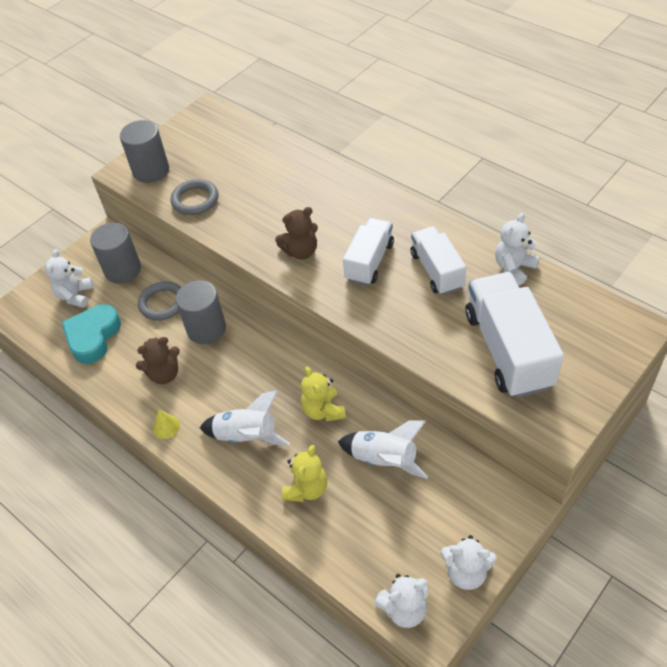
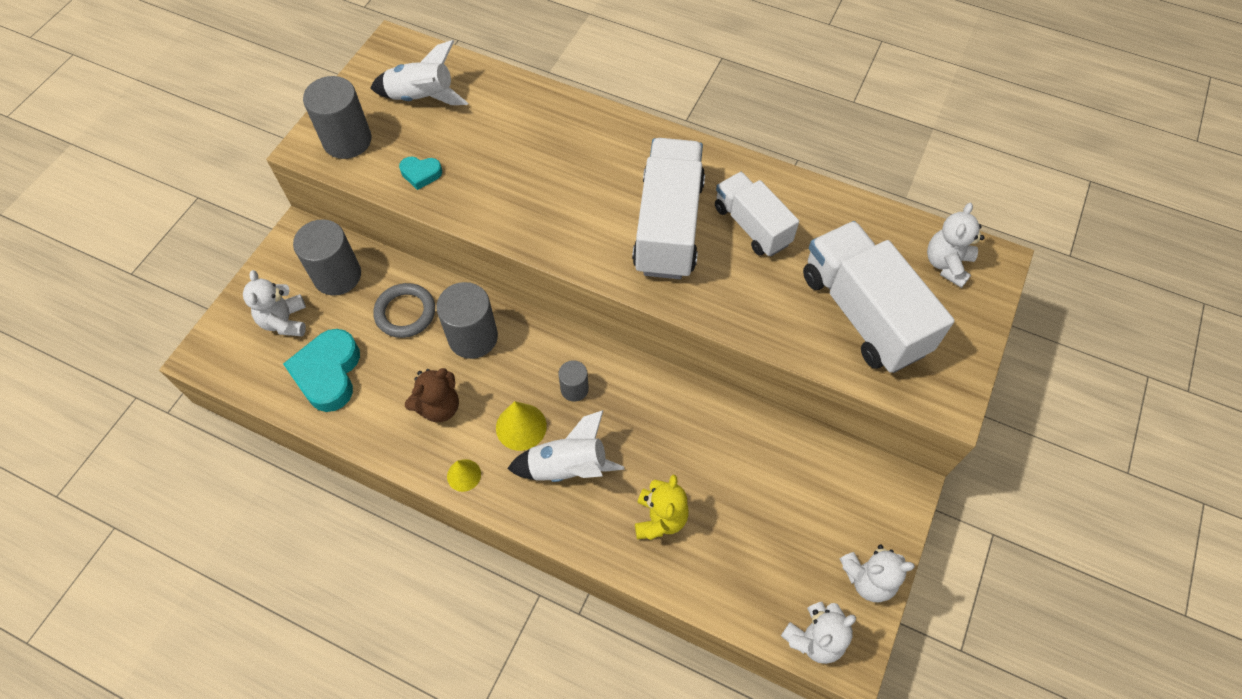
camera: 20 degrees left, 10 degrees up
grey ring [171,179,218,215] -> turquoise heart [399,157,442,190]
brown teddy bear [275,207,318,259] -> none
yellow teddy bear [301,367,346,422] -> none
white rocket [338,420,428,479] -> white rocket moved to [370,40,468,105]
white truck [343,218,394,286] -> white truck [632,138,705,279], size x1.60
white teddy bear [495,213,540,285] -> white teddy bear moved to [927,203,985,288]
none -> yellow cone [496,401,547,451]
none -> grey cylinder [558,360,589,402]

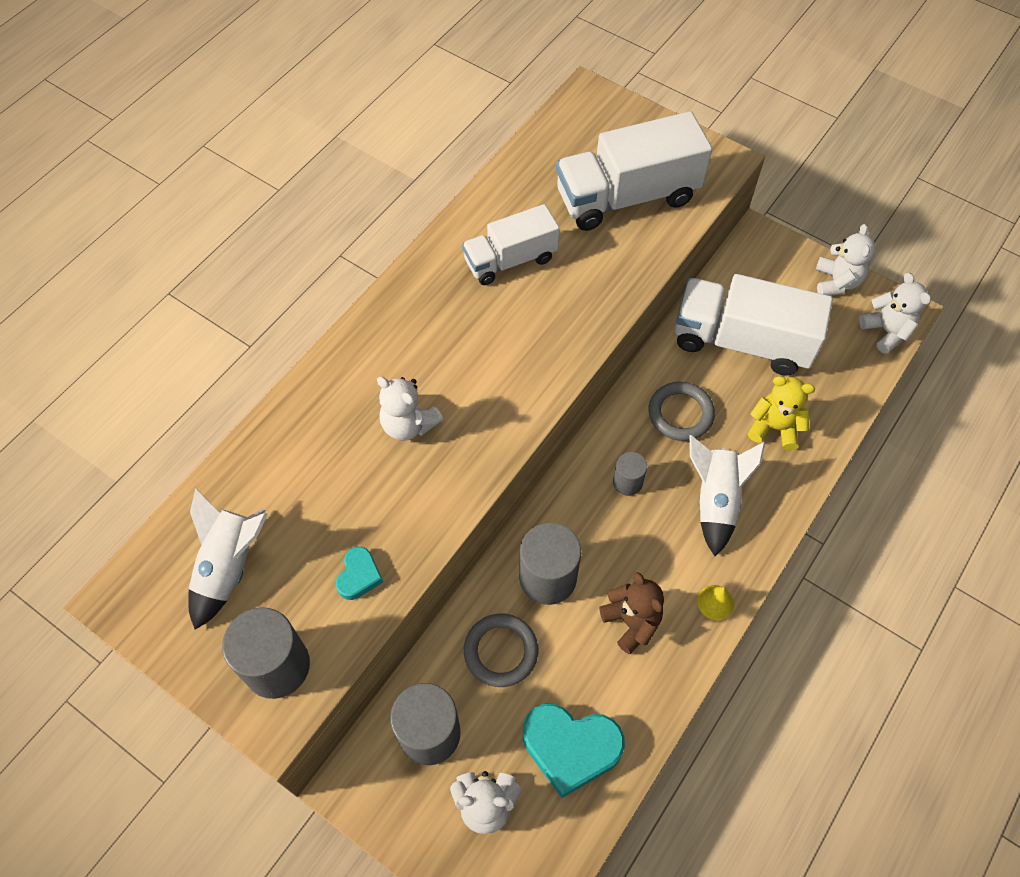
camera: 80 degrees left, 0 degrees up
yellow cone [496,401,547,451] -> none
white truck [632,138,705,279] -> white truck moved to [675,274,833,376]
white teddy bear [927,203,985,288] -> white teddy bear moved to [377,377,443,441]
none -> grey ring [649,382,715,441]

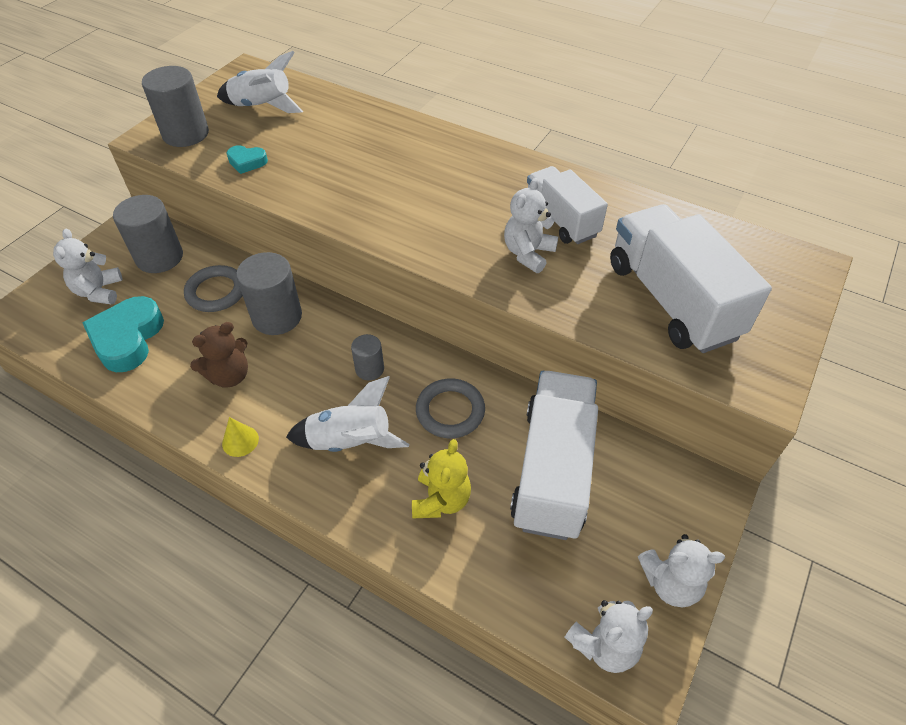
camera: 85 degrees right, 10 degrees down
white teddy bear [377,377,443,441] -> white teddy bear moved to [504,178,558,273]

